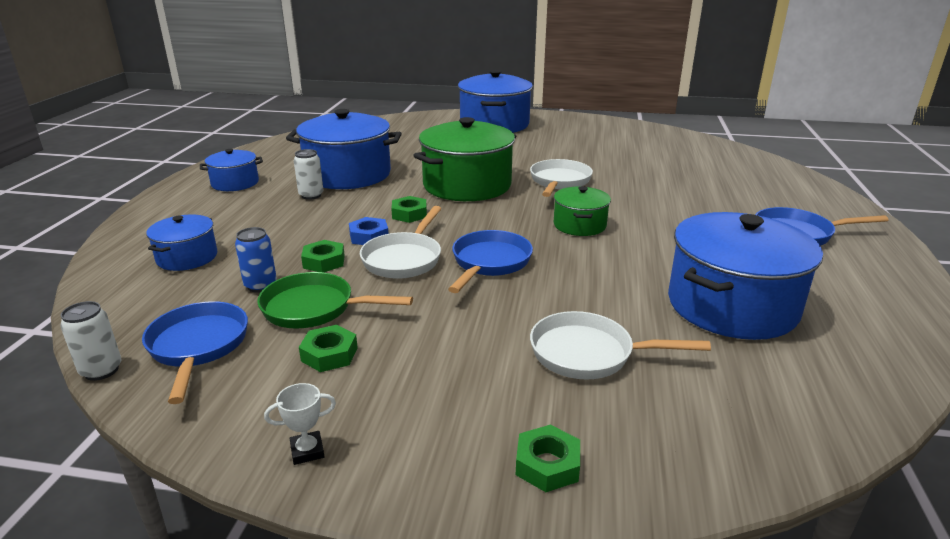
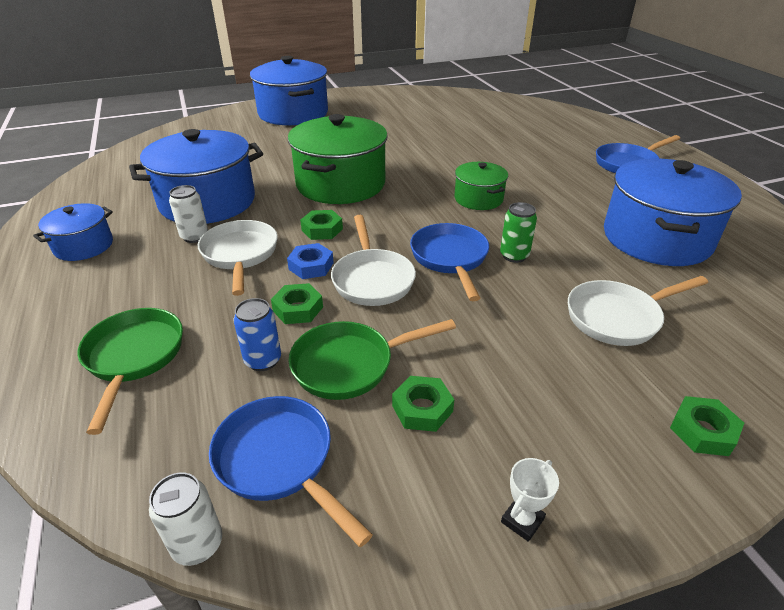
camera: 30 degrees left, 10 degrees up
blue pot [146,215,217,271] -> green pan [77,308,183,435]
white pan [530,159,593,197] -> white pan moved to [198,220,278,296]
none -> green can [500,202,537,263]

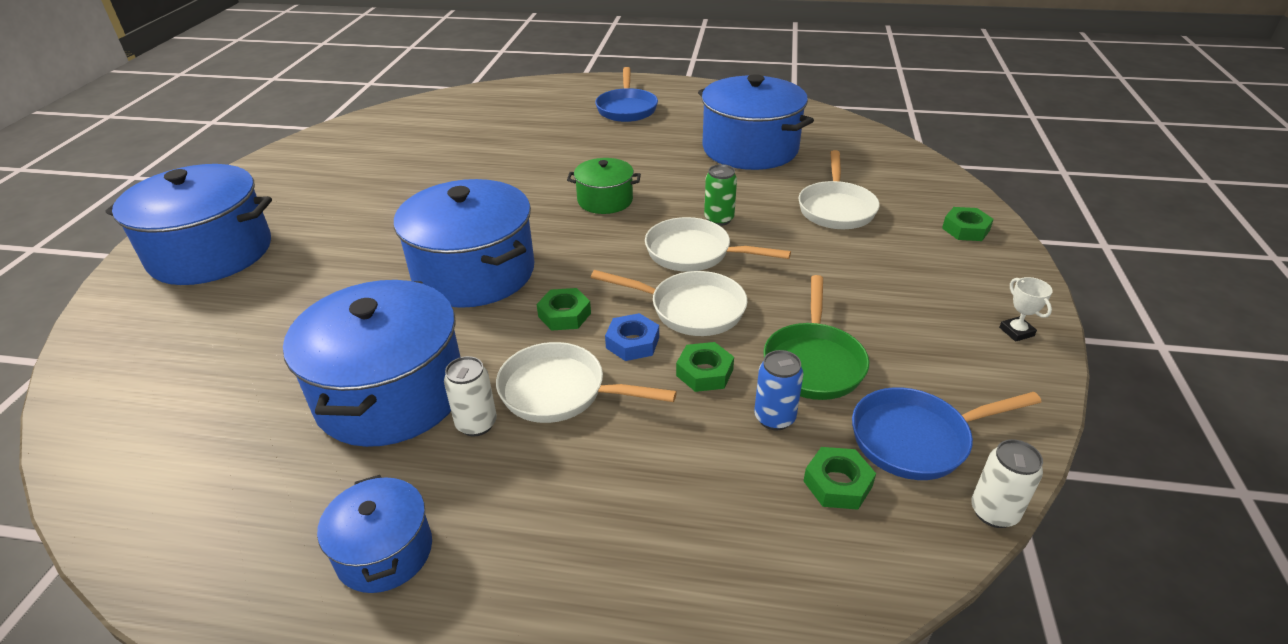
camera: 60 degrees left, 0 degrees up
green pan [77,308,183,435] -> none
green pot [288,114,388,204] -> blue pot [394,179,534,308]
green nut [392,376,454,432] -> green nut moved to [804,447,876,510]
blue pan [410,223,489,301] -> white pan [645,217,791,272]

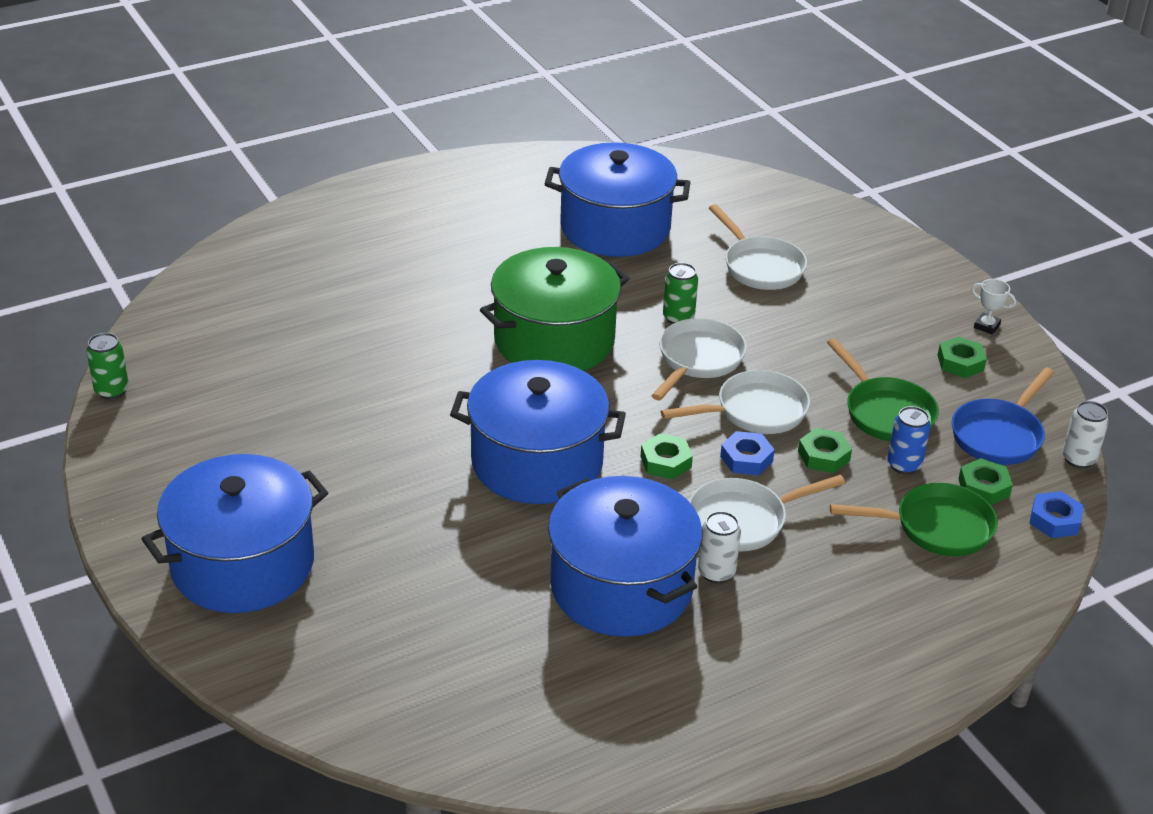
camera: 40 degrees left, 0 degrees up
blue pot [317,475,432,593] -> none
green pot [567,158,641,214] -> green pot [480,247,630,371], size x1.91
blue pan [595,67,658,122] -> none
white pan [645,217,791,272] -> white pan turned 135 degrees clockwise [651,318,747,401]
green nut [942,207,994,241] -> green nut moved to [938,337,987,378]
none -> green can [87,333,129,400]
none -> green pan [830,483,998,556]
none -> blue nut [1029,491,1084,538]

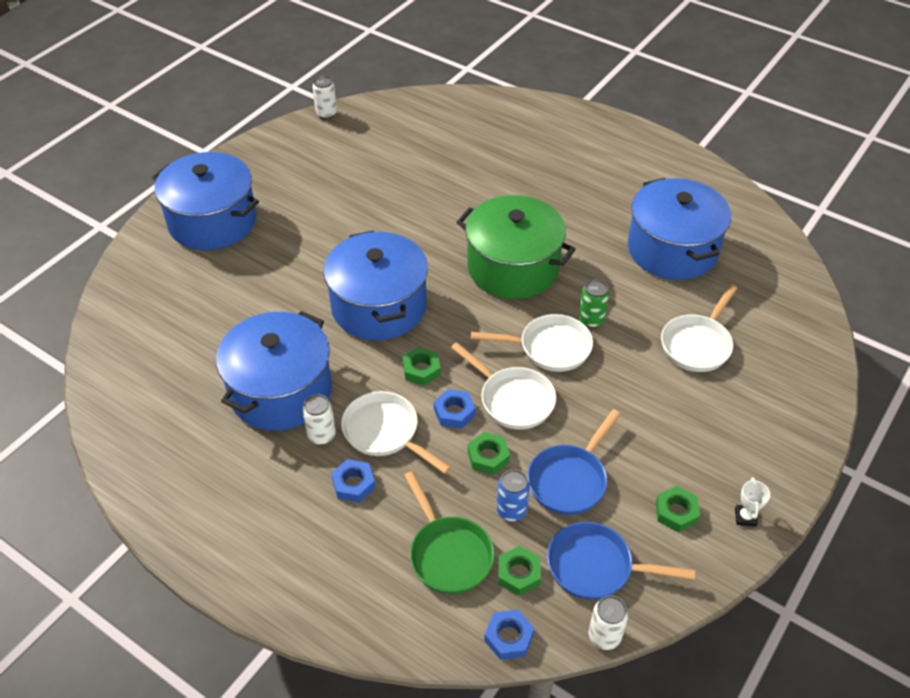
camera: 65 degrees right, 10 degrees up
green can [87,333,129,400] -> white can [313,76,337,119]
green pan [827,338,939,441] -> blue pan [527,409,621,515]
none -> blue nut [331,459,375,503]

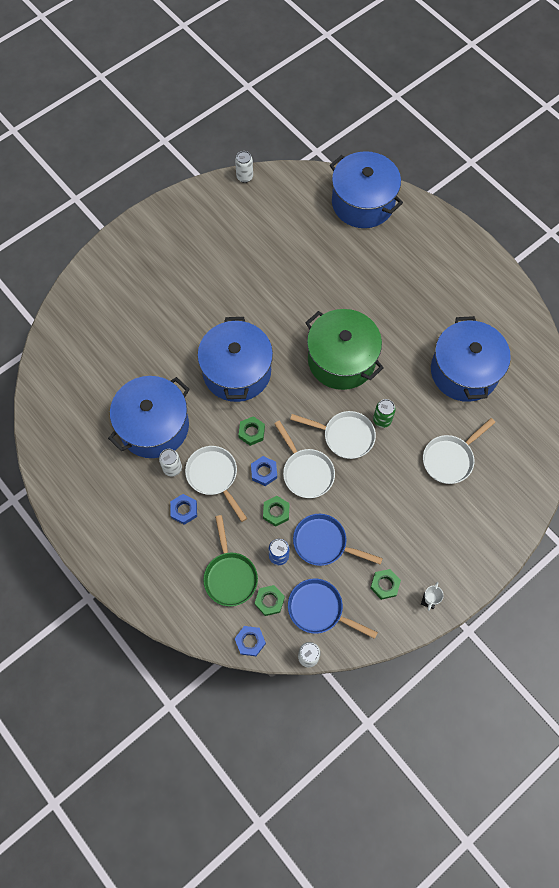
camera: 15 degrees right, 20 degrees up
blue pot [152,152,259,250] -> blue pot moved to [330,151,403,228]
blue pan [527,409,621,515] -> blue pan turned 60 degrees clockwise [293,514,383,566]

